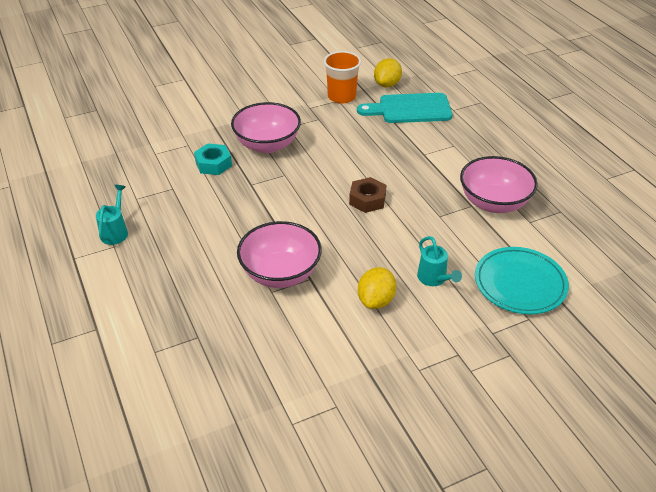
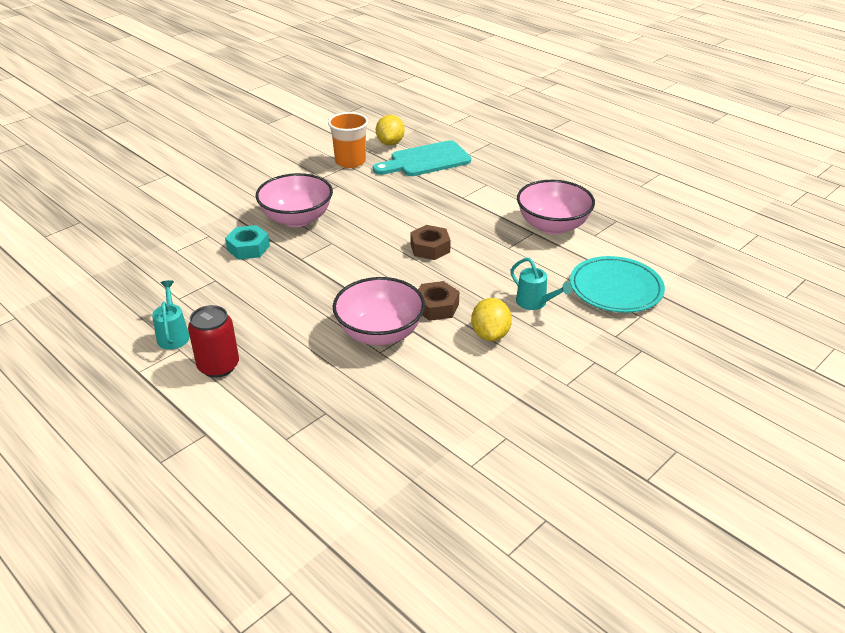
camera: 20 degrees left, 5 degrees down
none -> red can [188,305,239,378]
none -> brown nut [418,281,459,321]

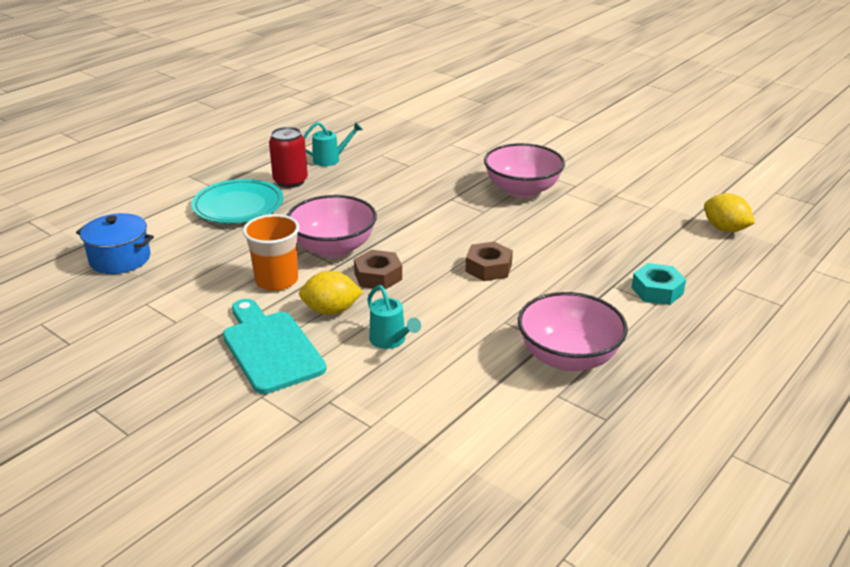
camera: 85 degrees right, 5 degrees down
turquoise nut [225,225,270,260] -> turquoise nut moved to [631,263,686,305]
orange cup [328,112,368,168] -> orange cup moved to [243,214,300,291]
turquoise cutting board [373,140,471,176] -> turquoise cutting board moved to [223,299,326,394]
yellow lemon [376,115,405,145] -> yellow lemon turned 45 degrees clockwise [704,193,755,232]
turquoise watering can [510,258,572,310] -> turquoise watering can turned 75 degrees counterclockwise [367,285,421,349]
turquoise plate [570,256,665,313] -> turquoise plate moved to [191,179,283,223]
none -> blue pot [76,213,154,274]

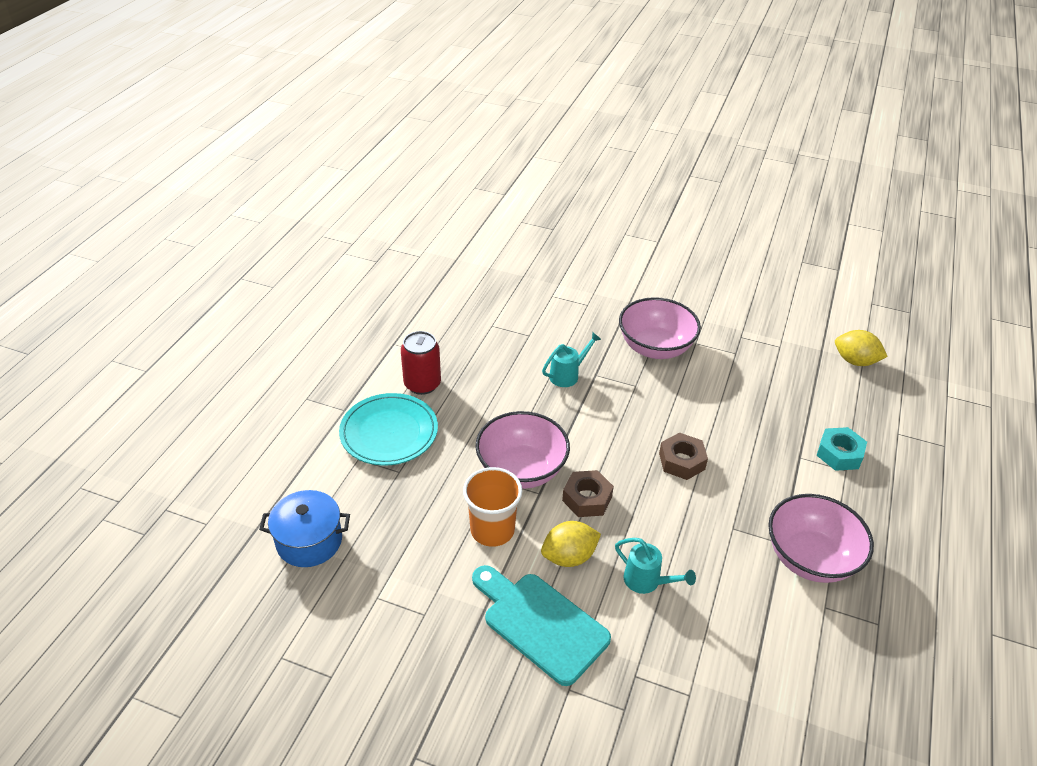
camera: 20 degrees left, 10 degrees up
turquoise watering can [303,122,363,166] -> turquoise watering can moved to [542,332,601,387]

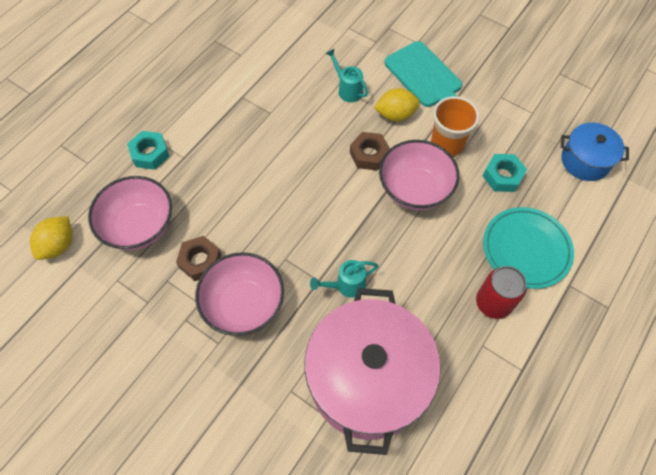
camera: 165 degrees left, 20 degrees up
brown nut [659,432,708,480] -> brown nut moved to [176,236,221,281]
pink bowl [768,494,874,583] -> pink bowl moved to [88,176,172,250]
yellow lemon [835,330,888,366] -> yellow lemon turned 75 degrees clockwise [30,216,72,260]
none -> pink pot [304,288,441,455]
none -> turquoise nut [483,154,527,192]

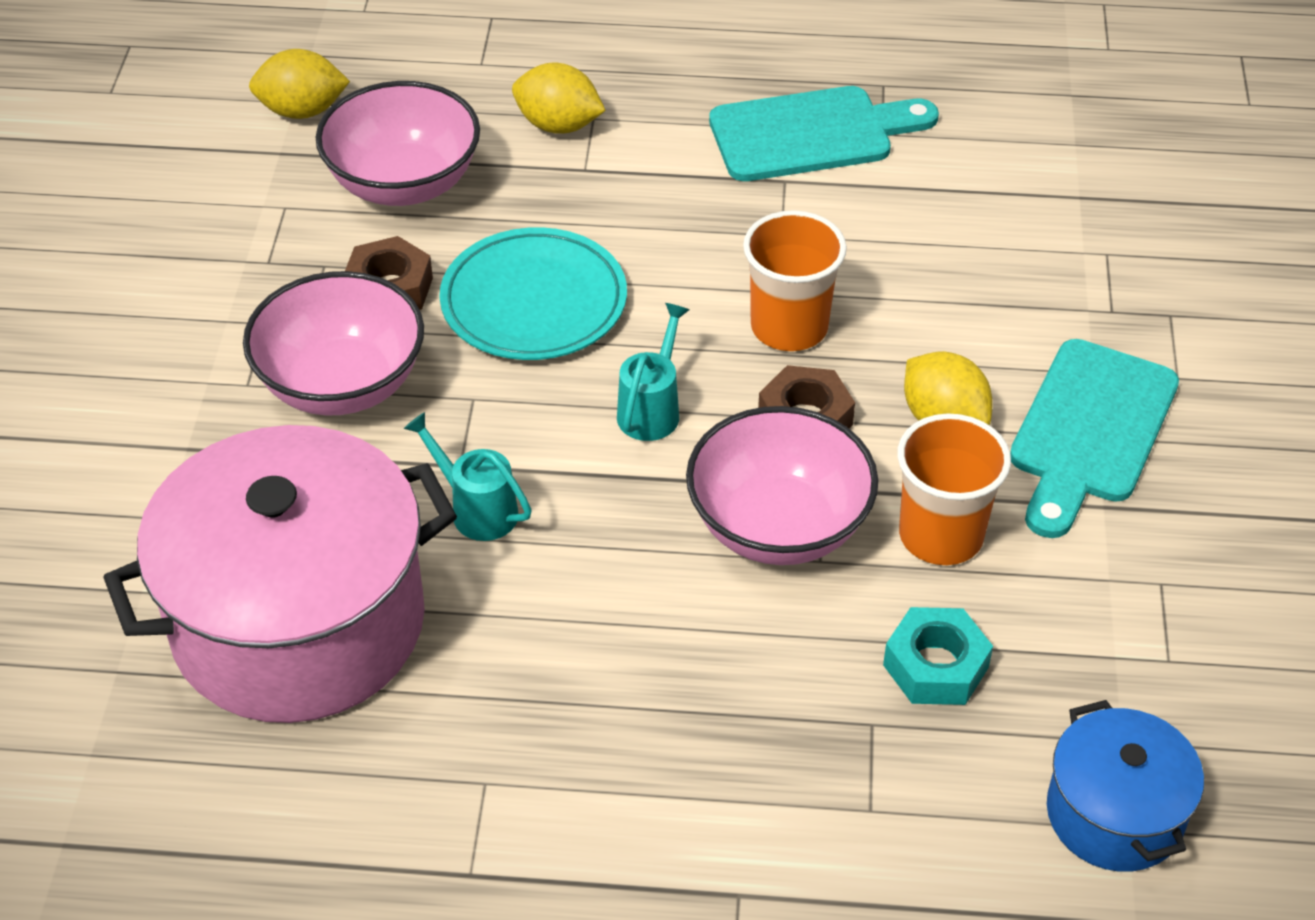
camera: 60 degrees right, 15 degrees down
turquoise nut [127,131,170,170] -> yellow lemon [512,63,606,134]
turquoise watering can [326,49,368,102] -> turquoise watering can moved to [617,303,690,441]
red can [476,266,527,319] -> none
turquoise plate [483,207,574,289] -> turquoise plate moved to [440,227,627,360]
none -> turquoise cutting board [709,86,939,181]
none -> orange cup [743,210,847,351]

